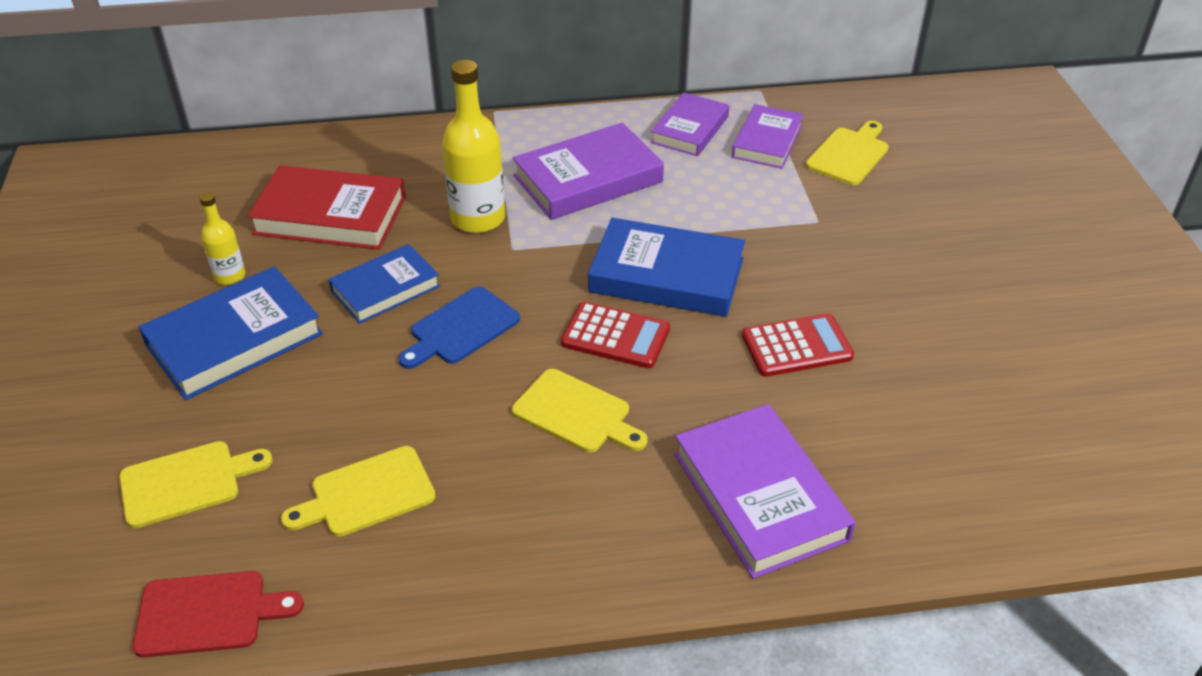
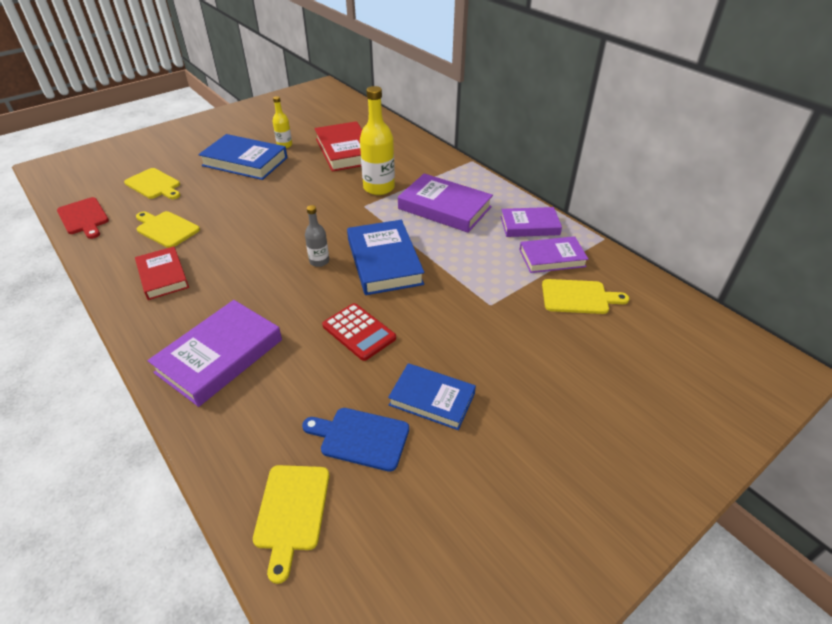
camera: 60 degrees right, 0 degrees up
blue book [328,244,440,324] -> blue book moved to [388,363,476,430]
blue cutting board [398,286,520,369] -> blue cutting board moved to [302,408,409,472]
yellow cutting board [512,369,648,452] -> yellow cutting board moved to [253,465,329,584]
red calculator [561,302,670,368] -> grey bottle [305,205,329,267]
none -> red book [135,246,189,300]

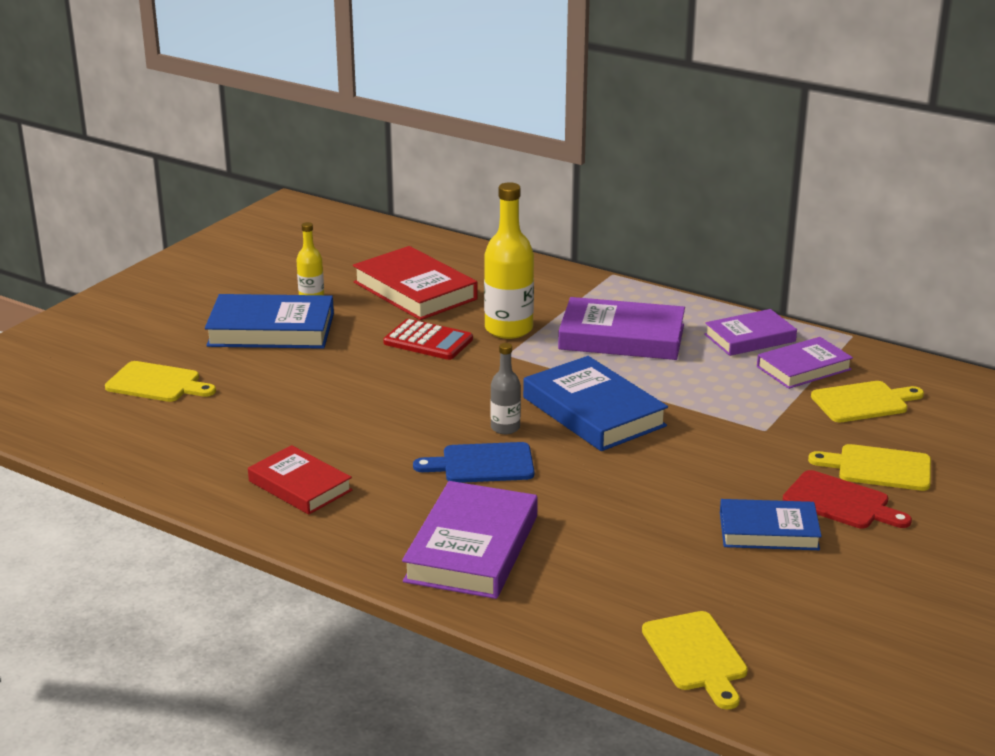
camera: 20 degrees left, 15 degrees down
red cutting board [57,197,109,239] -> red cutting board moved to [783,470,912,529]
yellow cutting board [136,211,200,248] -> yellow cutting board moved to [808,444,931,491]
blue cutting board [302,408,409,472] -> blue cutting board moved to [413,442,534,483]
red calculator [322,303,396,361] -> red calculator moved to [383,319,473,360]

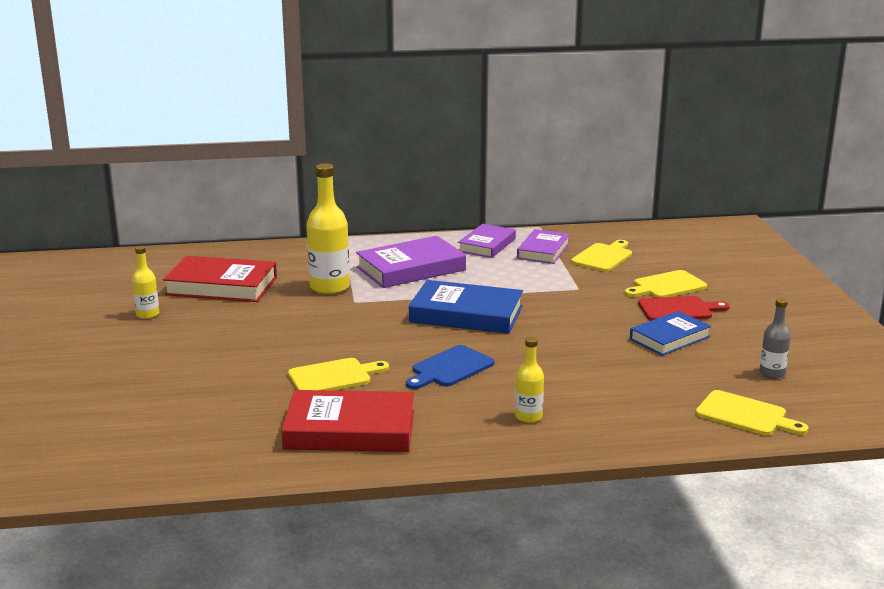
camera: 40 degrees left, 5 degrees down
yellow cutting board [105,361,216,402] -> yellow cutting board moved to [288,358,389,391]
blue book [205,294,334,349] -> none
red book [248,445,352,515] -> red book [281,390,414,452], size x1.54
red calculator [383,319,473,360] -> none
purple book [402,481,538,599] -> yellow bottle [515,337,544,423]
grey bottle [490,343,521,434] -> grey bottle moved to [759,298,791,379]

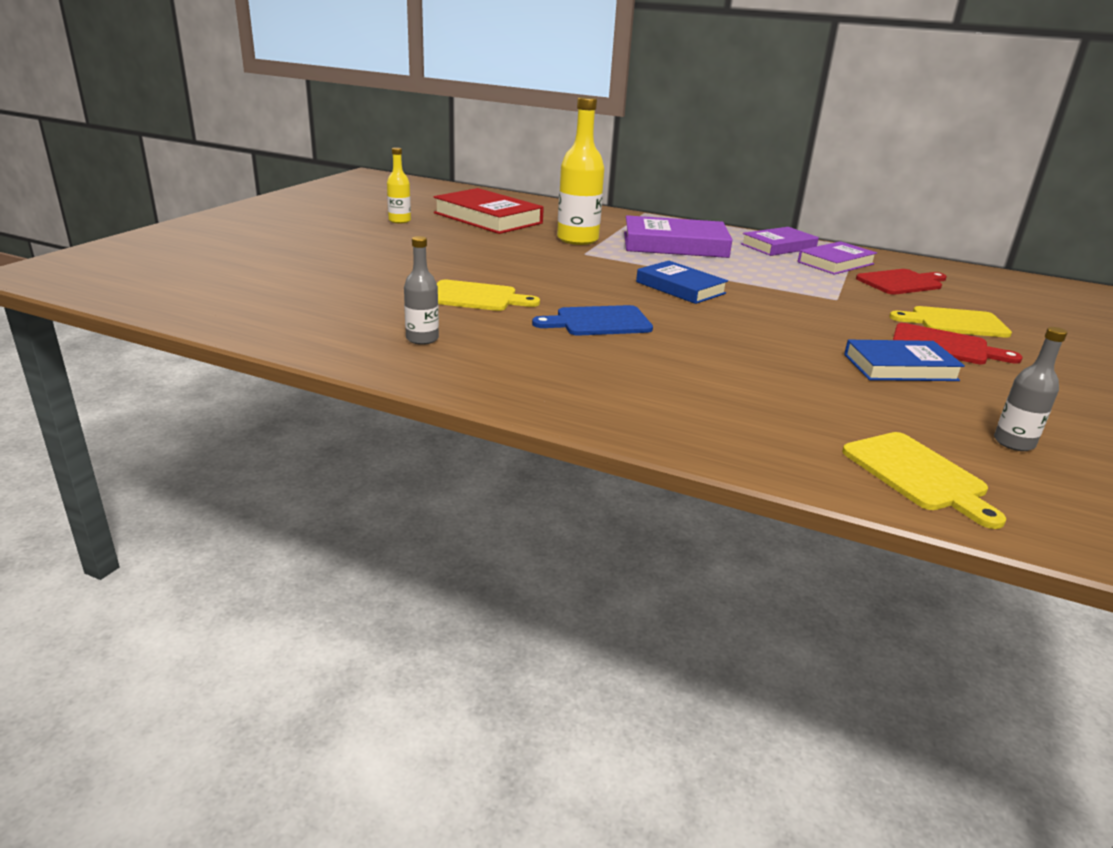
camera: 30 degrees right, 5 degrees up
red book [281,390,414,452] -> grey bottle [404,236,439,345]
blue book [409,280,523,334] -> blue book [636,261,728,304], size x0.65
yellow bottle [515,337,544,423] -> none
yellow cutting board [571,240,632,272] -> red cutting board [856,269,947,295]

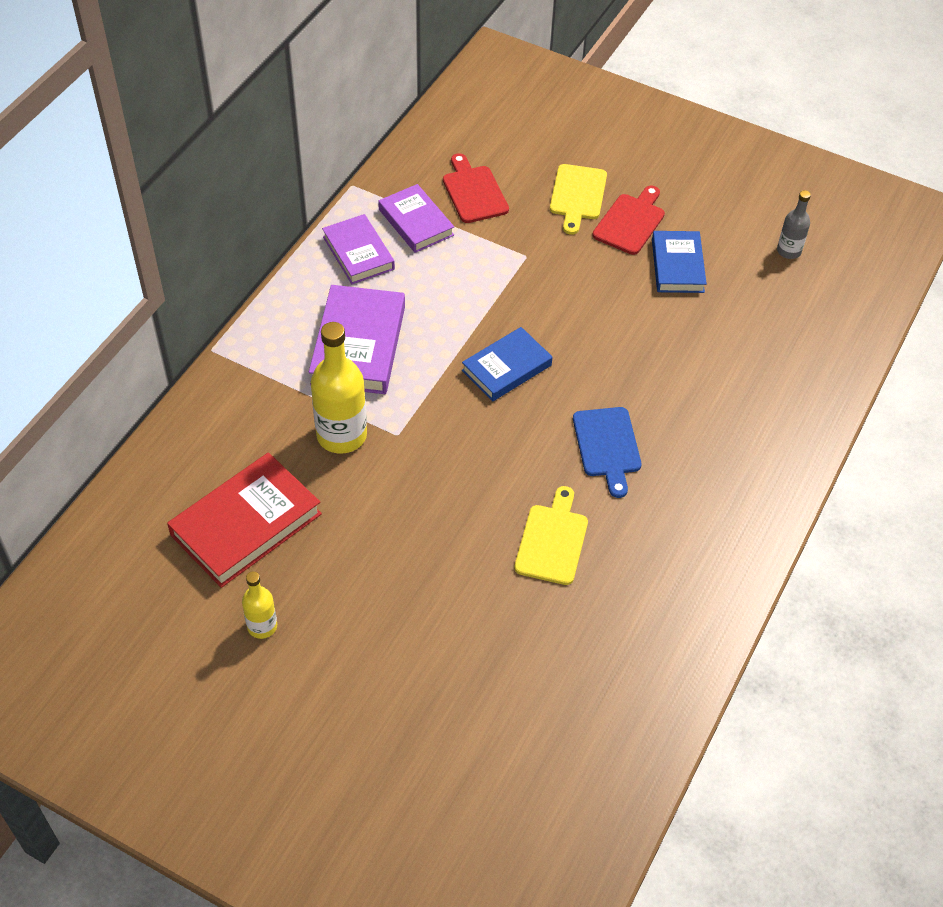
camera: 85 degrees left, 25 degrees up
grey bottle [404,236,439,345] -> none
yellow cutting board [842,432,1006,529] -> none

